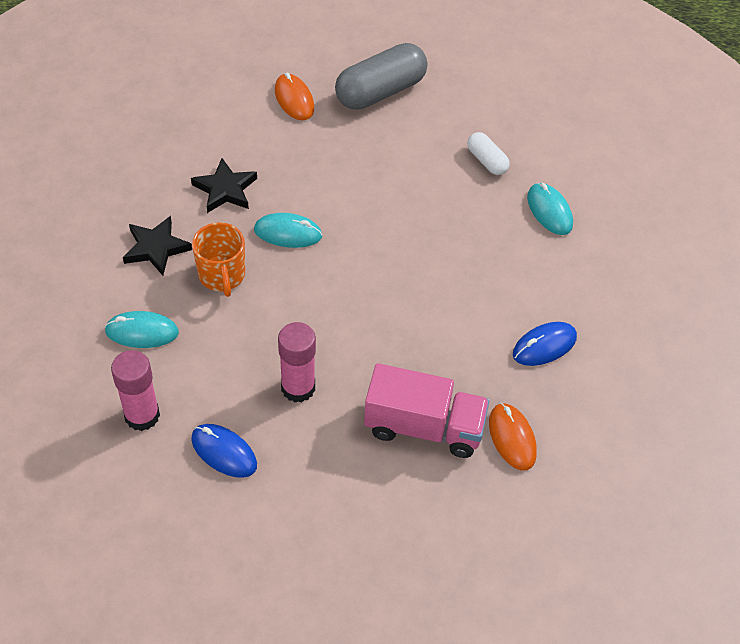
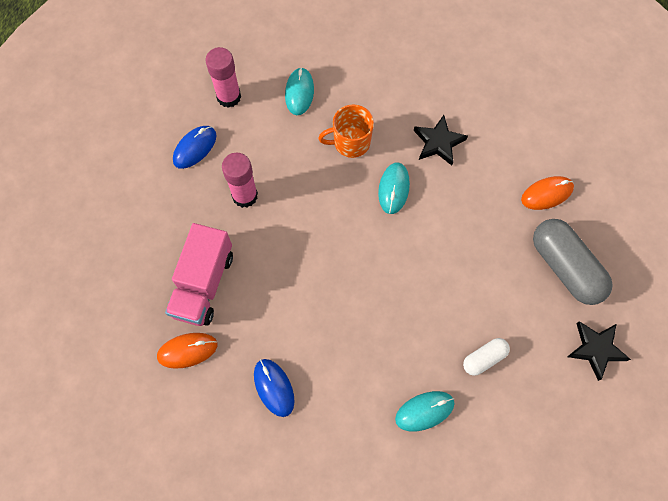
camera: 95 degrees right, 15 degrees up
black star [123,216,192,276] -> black star moved to [567,321,631,381]

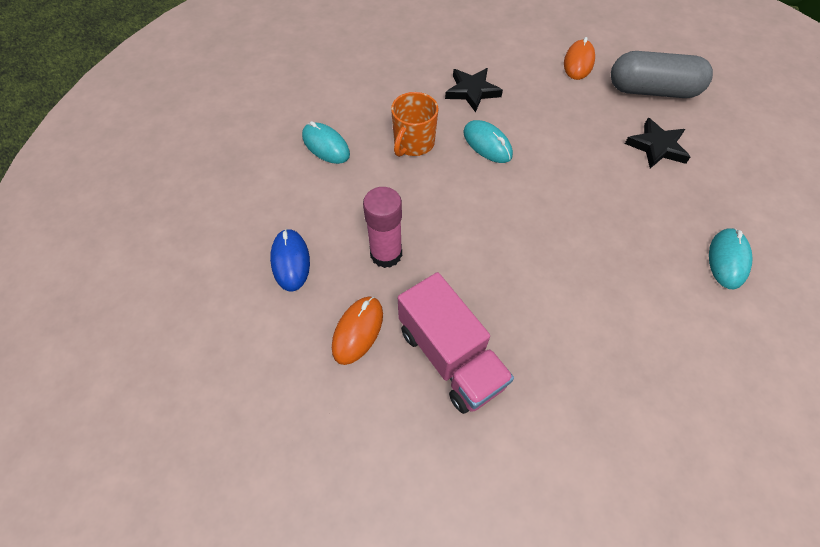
camera: 50 degrees left, 10 degrees down
orange mouse [157,333,217,369] -> orange mouse moved to [332,296,383,365]
pink glue stick [205,47,241,108] -> none
blue mouse [254,359,294,417] -> none
white capsule [463,338,510,376] -> none
black star [567,321,631,381] -> black star moved to [625,118,690,168]

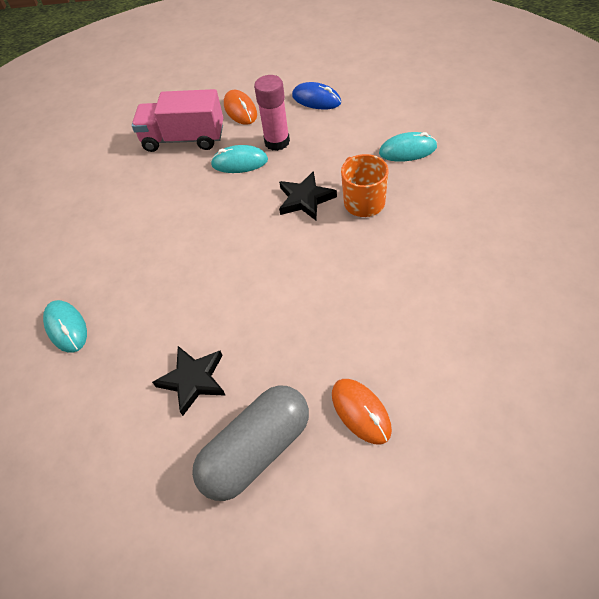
camera: 135 degrees right, 5 degrees down
black star [445,68,503,112] -> black star moved to [279,171,337,220]
turquoise mouse [463,120,513,163] -> turquoise mouse moved to [211,145,268,173]

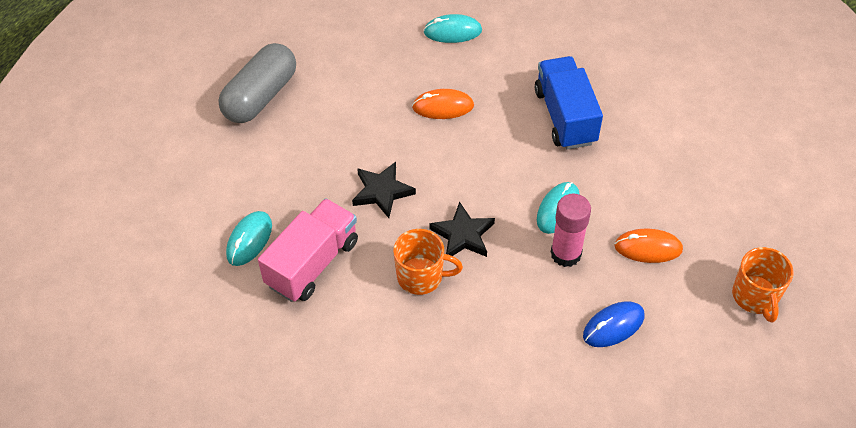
camera: 115 degrees right, 0 degrees up
pink truck [132,89,223,152] -> pink truck moved to [258,198,358,302]
black star [152,346,226,416] -> black star moved to [352,162,416,218]
grey capsule [192,385,309,501] -> grey capsule turned 45 degrees clockwise [218,43,296,123]
orange mouse [332,379,392,444] -> orange mouse moved to [412,89,474,119]
turquoise mouse [379,132,437,162] -> turquoise mouse moved to [226,211,272,266]
none -> blue truck [535,56,603,150]
none -> orange mug [732,247,793,323]

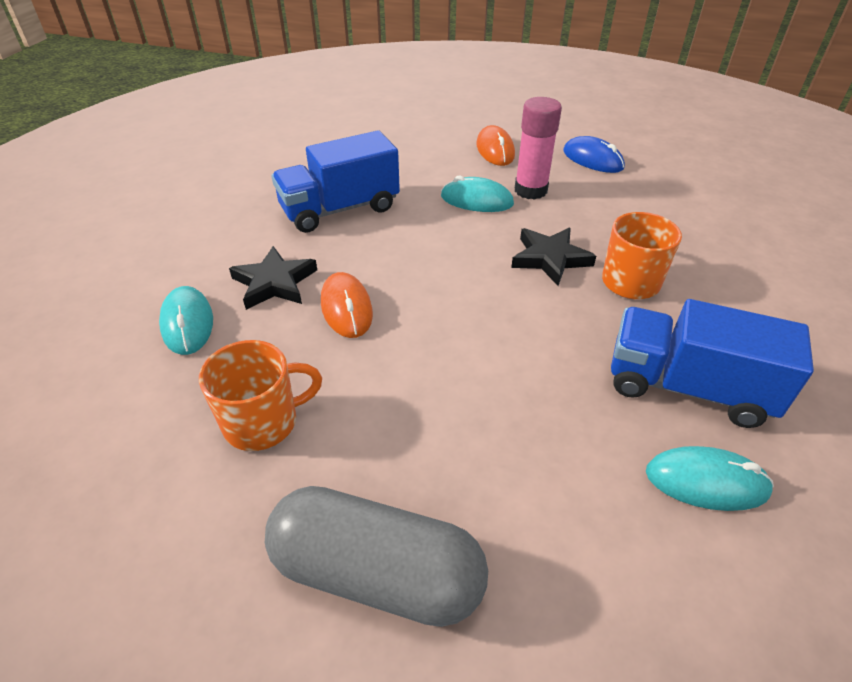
camera: 105 degrees left, 10 degrees down
pink truck [258,198,358,302] -> blue truck [611,299,814,428]
black star [352,162,416,218] -> black star moved to [229,246,317,310]
orange mug [732,247,793,323] -> orange mug moved to [199,340,322,451]

